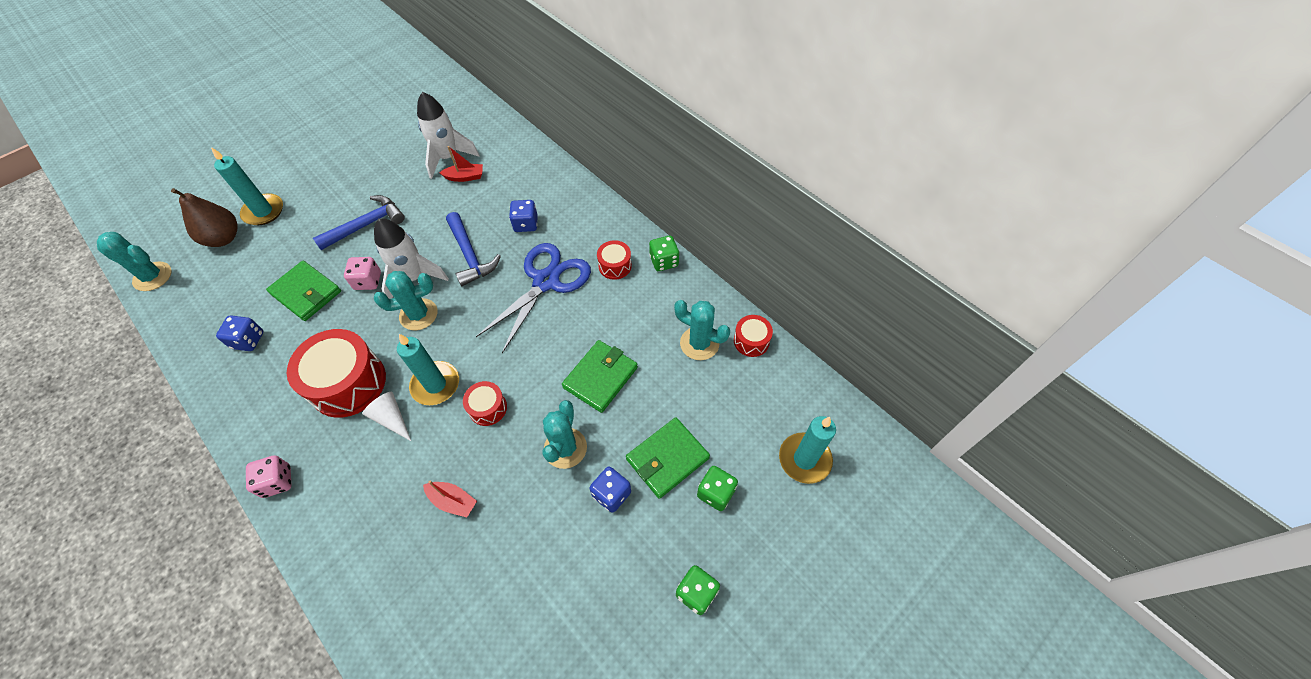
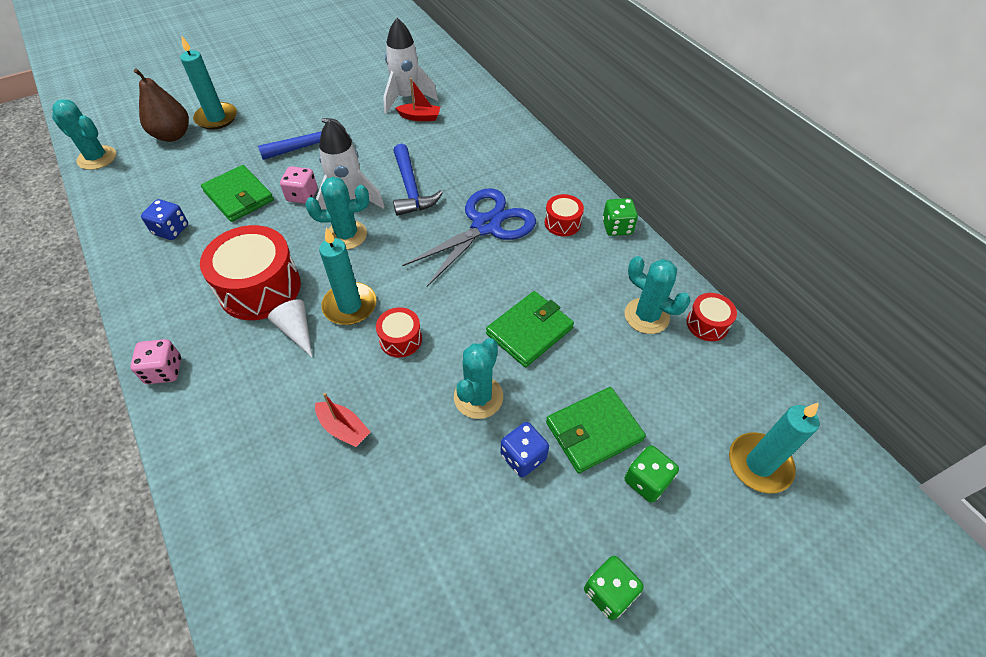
camera: 10 degrees right, 5 degrees down
blue dice [509,200,538,232] -> none

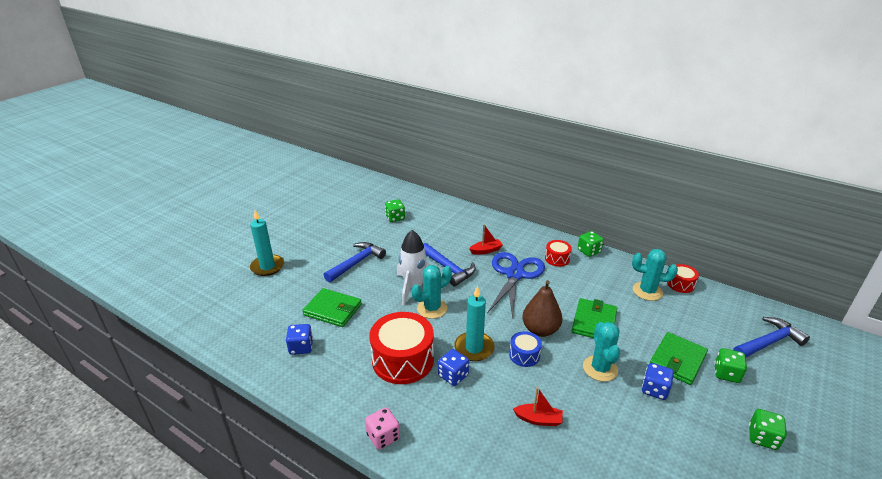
camera: 25 degrees left, 20 degrees down
turquoise cactus [52,99,116,170] -> none
brown pear [134,68,189,142] -> brown pear moved to [522,280,562,337]
white cone [268,299,312,357] -> blue dice [438,349,469,386]
pink dice [280,166,317,204] -> none
red drum [376,308,422,357] -> blue drum [509,331,542,367]
white rocket [383,18,438,114] -> green dice [385,199,405,222]
red boat [396,78,440,121] -> red boat moved to [469,224,503,255]
turquoise candle [729,403,819,494] -> blue hammer [733,317,810,357]

